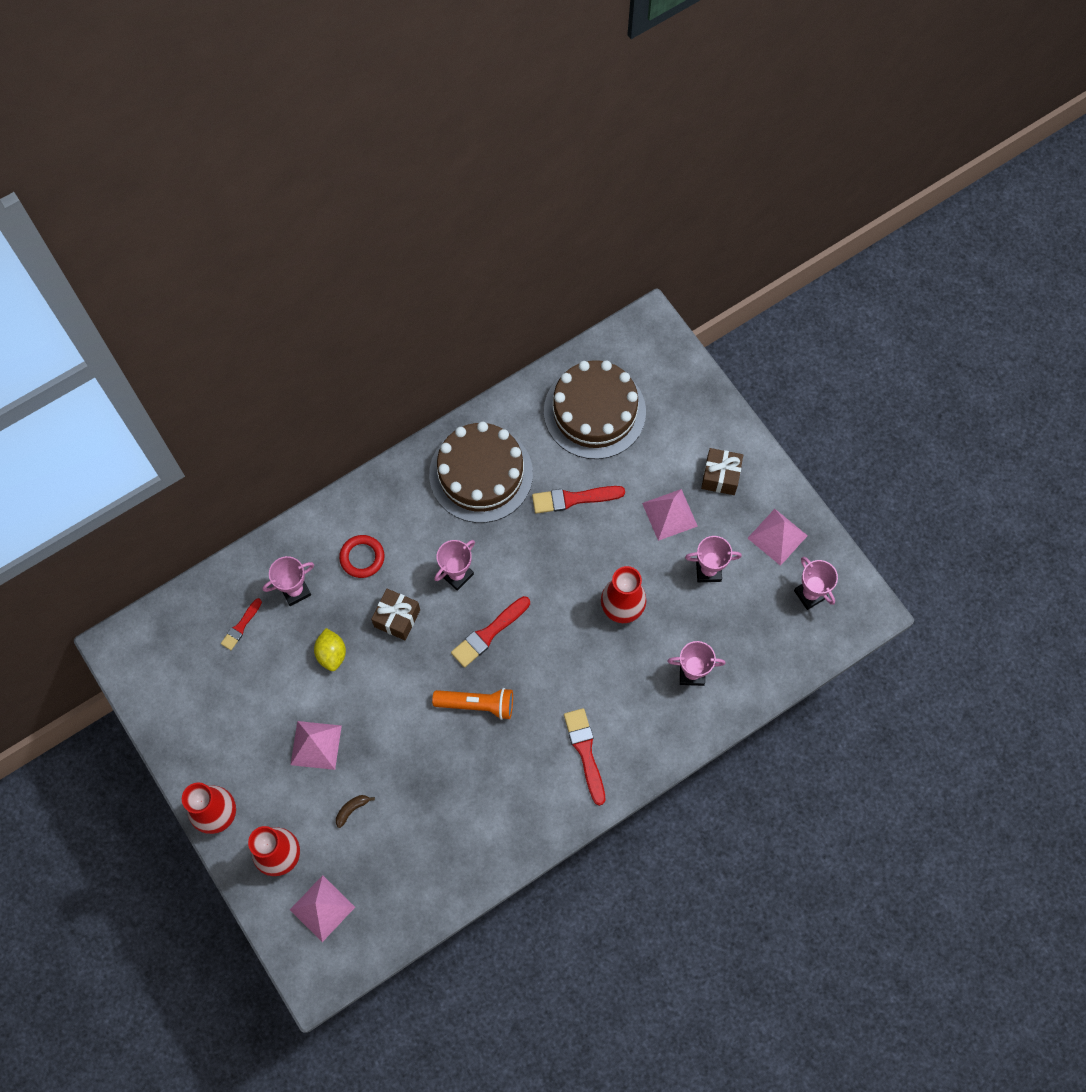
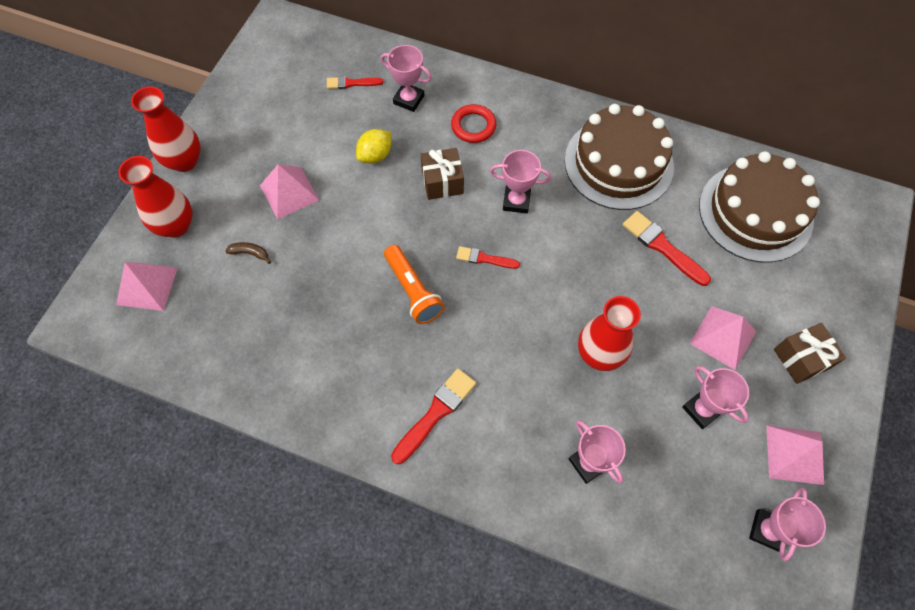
camera: 55 degrees right, 5 degrees down
red brush [451,596,530,668] -> red brush [456,246,520,269], size x0.62

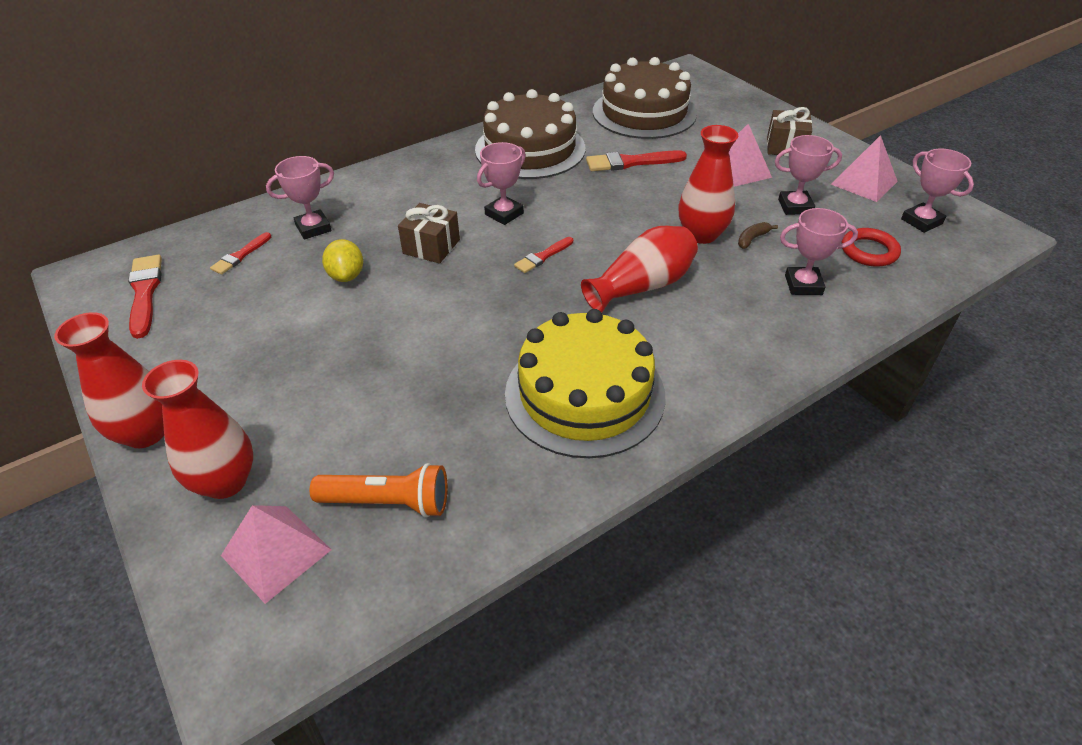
camera: 55 degrees left, 20 degrees down
brown banana [225,242,271,264] -> brown banana moved to [738,222,778,249]
pink pyramid [260,164,319,219] -> none
orange flashlight [384,245,445,324] -> orange flashlight moved to [310,463,447,518]
red brush [391,369,476,464] -> red brush moved to [128,255,162,339]
red ring [451,104,496,143] -> red ring moved to [842,228,901,267]
none -> yellow cake [505,309,666,458]
none -> red vase [581,226,698,313]

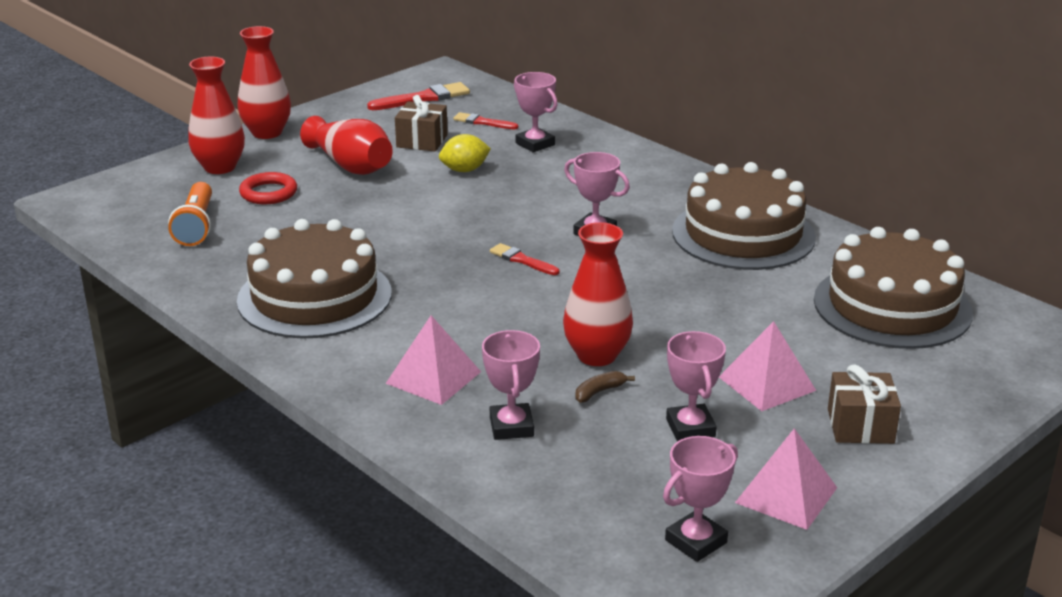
camera: 80 degrees right, 15 degrees down
pink pyramid [221,505,331,604] -> pink pyramid moved to [386,315,481,405]
brown gift [398,203,460,264] -> brown gift moved to [395,95,448,152]
yellow cake [505,309,666,458] -> brown cake [237,219,392,339]
red vase [581,226,698,313] -> red vase moved to [300,116,393,175]
red brush [586,150,687,171] -> none
brown banana [738,222,778,249] -> brown banana turned 75 degrees counterclockwise [575,371,635,403]
red ring [842,228,901,267] -> red ring moved to [239,172,297,204]

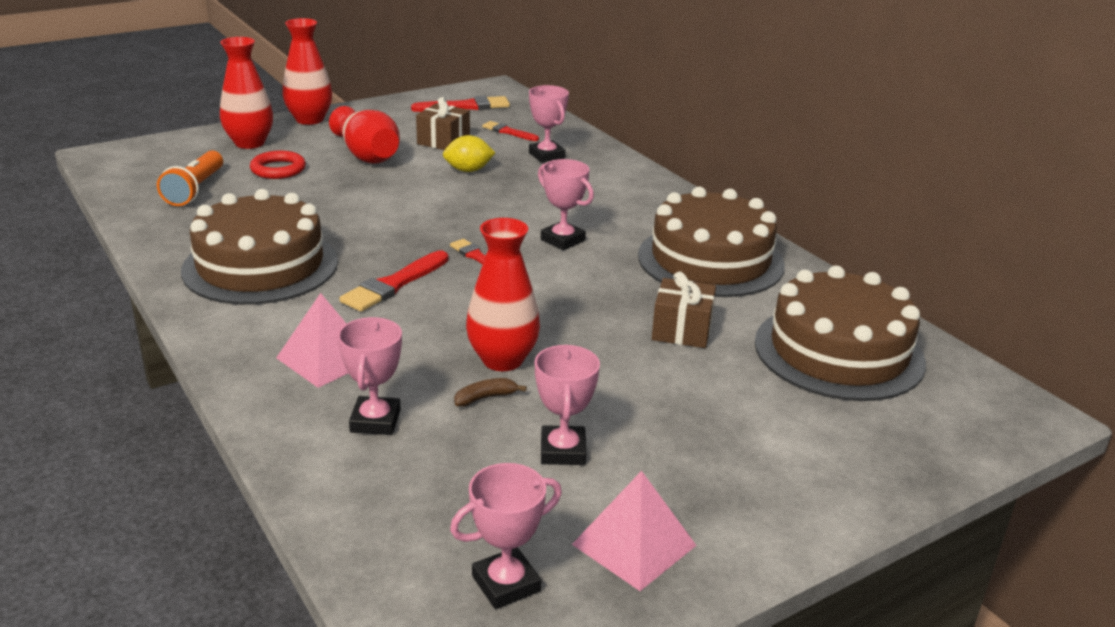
camera: 10 degrees right, 0 degrees up
pink pyramid [719,321,816,411] -> none
brown gift [828,365,901,444] -> brown gift moved to [652,272,716,348]
none -> red brush [339,251,448,312]

